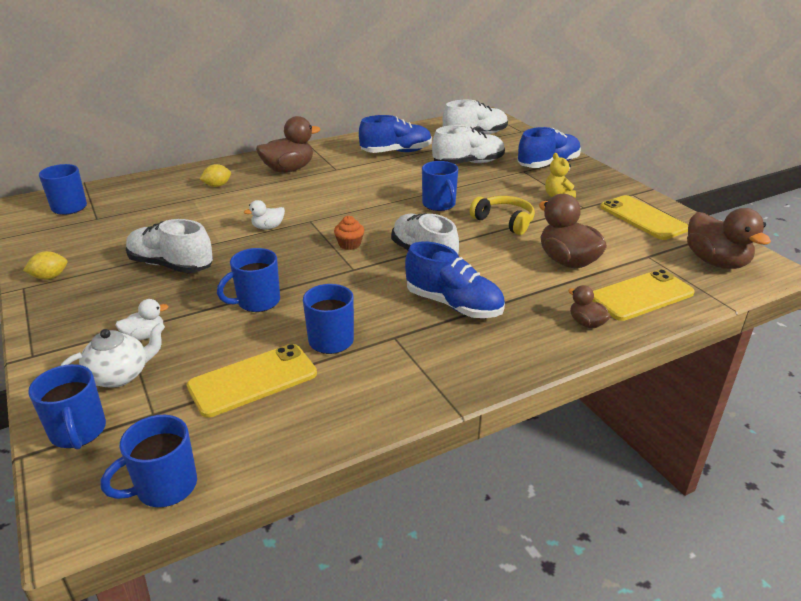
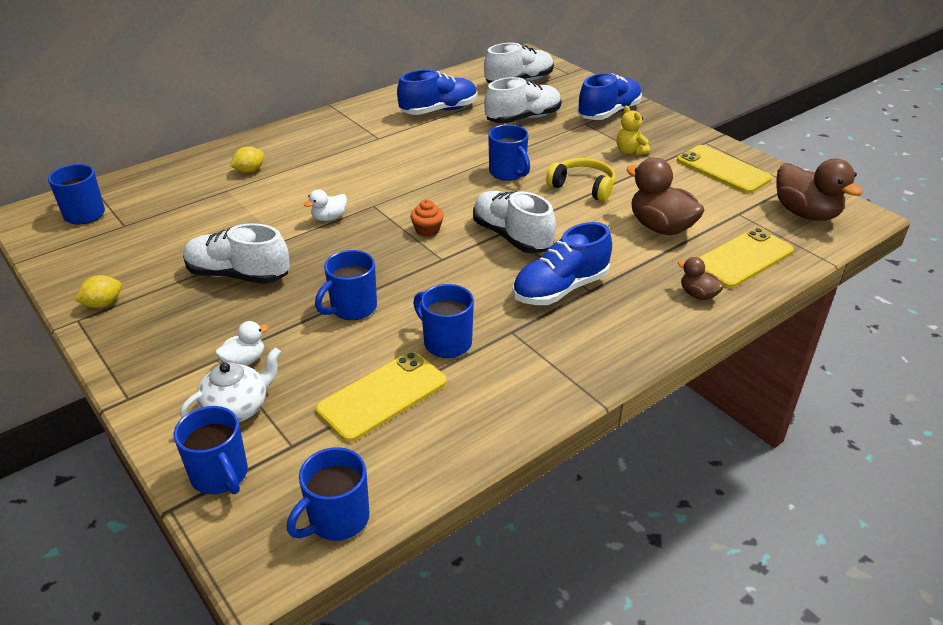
camera: 10 degrees left, 5 degrees up
brown duck [256,116,320,173] -> none
blue shoe [405,242,505,318] -> blue shoe turned 120 degrees clockwise [512,222,612,305]

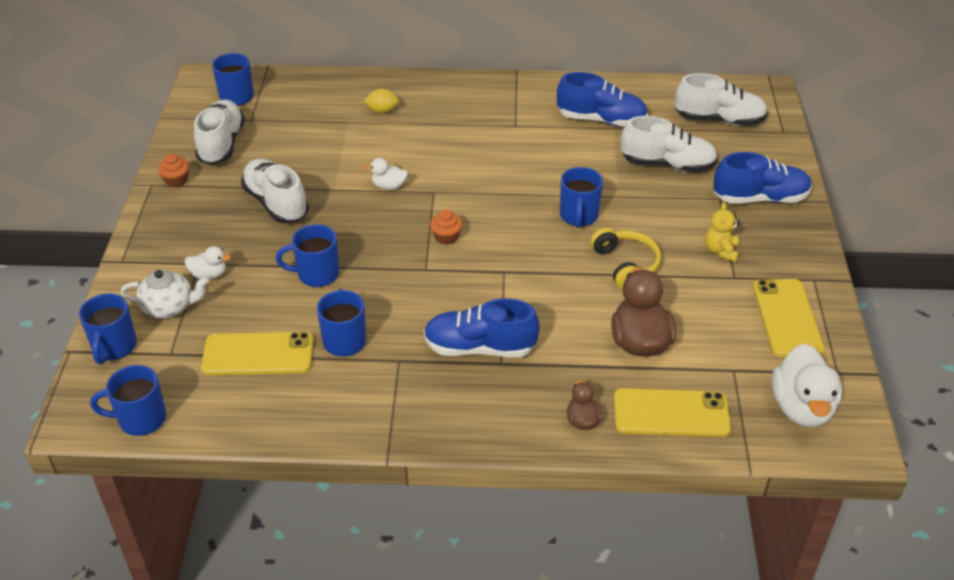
camera: 40 degrees right, 5 degrees up
yellow lemon [74,275,122,308] -> orange cupcake [158,154,189,187]
white shoe [473,191,556,253] -> white shoe moved to [194,99,245,165]
brown duck [776,159,863,221] -> white duck [772,344,842,427]

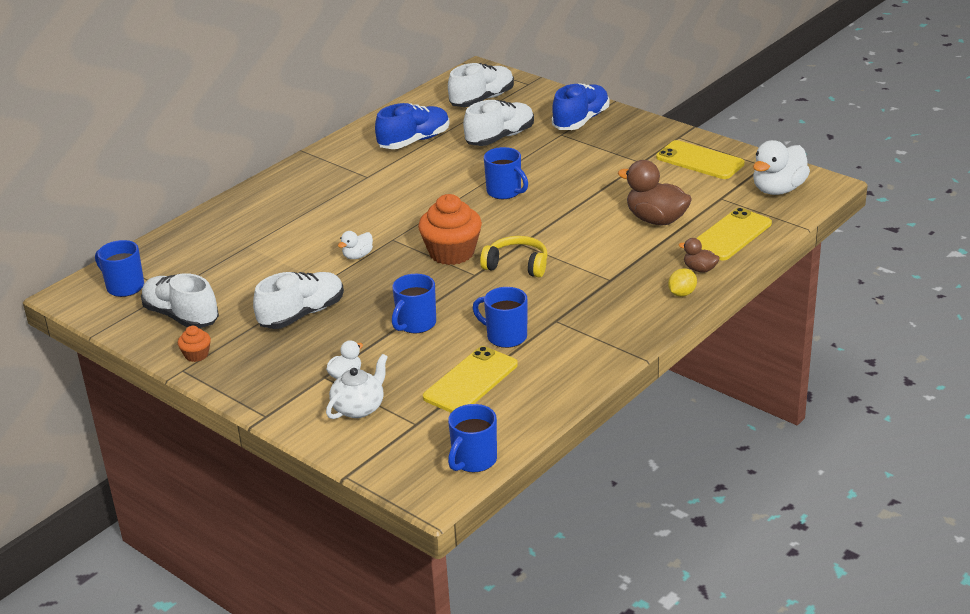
camera: 50 degrees left, 10 degrees down
blue mug [79,293,137,364] -> none
white shoe [241,159,309,223] -> white shoe turned 135 degrees clockwise [253,272,344,329]
yellow lemon [364,89,399,114] -> yellow lemon moved to [668,268,697,297]
blue shoe [424,298,540,357] -> none
orange cupcake [430,209,463,245] -> orange cupcake [418,194,482,265], size x2.09
yellow headphones [591,228,661,289] -> yellow headphones moved to [480,236,548,278]
yellow teddy bear [705,202,740,262] -> none
white duck [772,344,842,427] -> white duck turned 90 degrees clockwise [753,140,810,195]

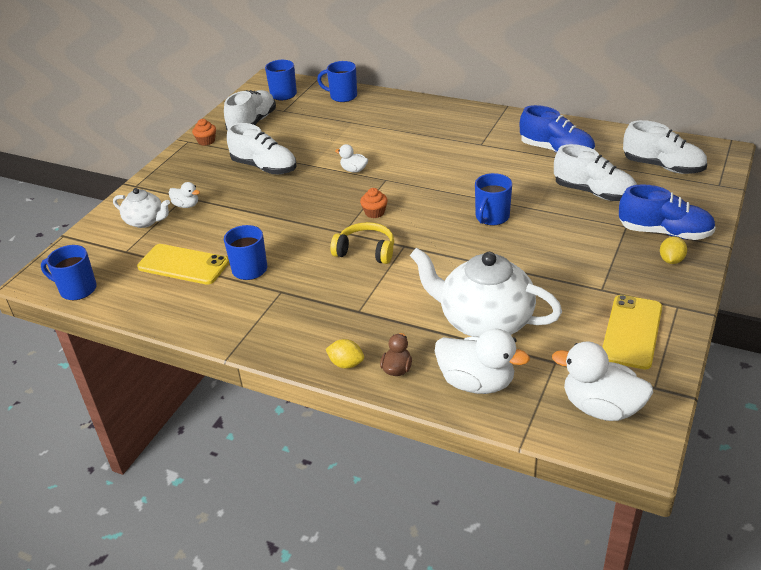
camera: 75 degrees right, 5 degrees up
blue mug [392,274,436,334] -> blue mug moved to [317,61,357,102]
orange cupcake [418,194,482,265] -> orange cupcake [360,188,388,218], size x0.48
yellow headphones [480,236,548,278] -> yellow headphones turned 75 degrees counterclockwise [330,222,394,264]
brown duck [618,160,692,225] -> white teapot [410,248,562,337]
yellow phone [696,208,772,260] -> white duck [435,329,530,394]
none -> yellow lemon [660,236,687,264]

